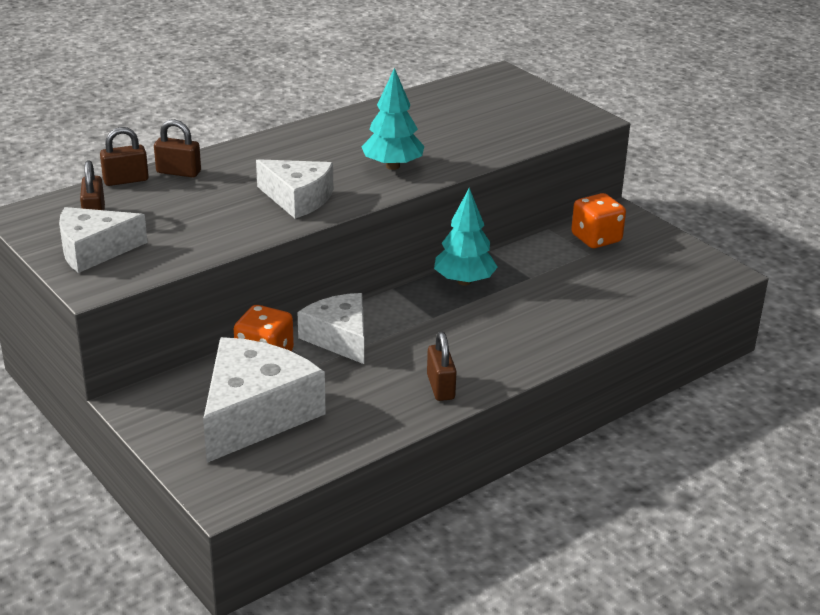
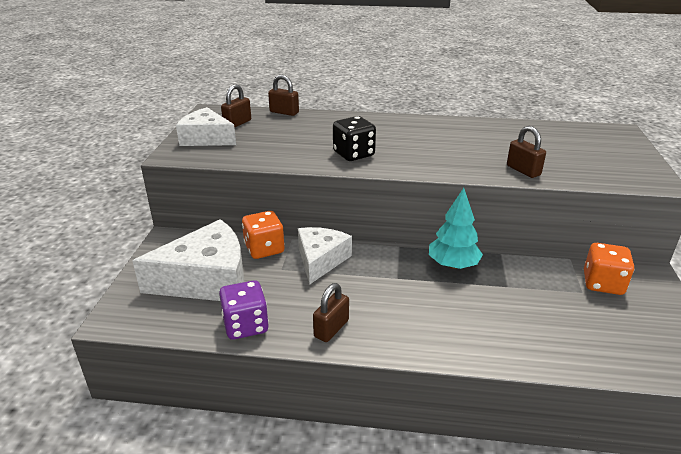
camera: 45 degrees right, 0 degrees up
brown padlock [154,119,201,178] -> brown padlock moved to [507,126,546,178]
white cheese [256,159,333,219] -> black dice [333,116,376,161]
turquoise tree [362,68,424,170] -> none
none -> purple dice [219,280,269,340]

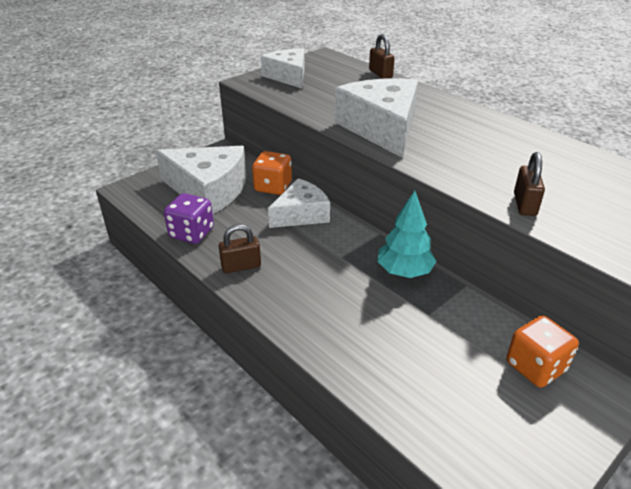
camera: 40 degrees right, 5 degrees up
brown padlock [221,84,251,128] -> none
black dice [333,116,376,161] -> white cheese [335,78,418,158]

